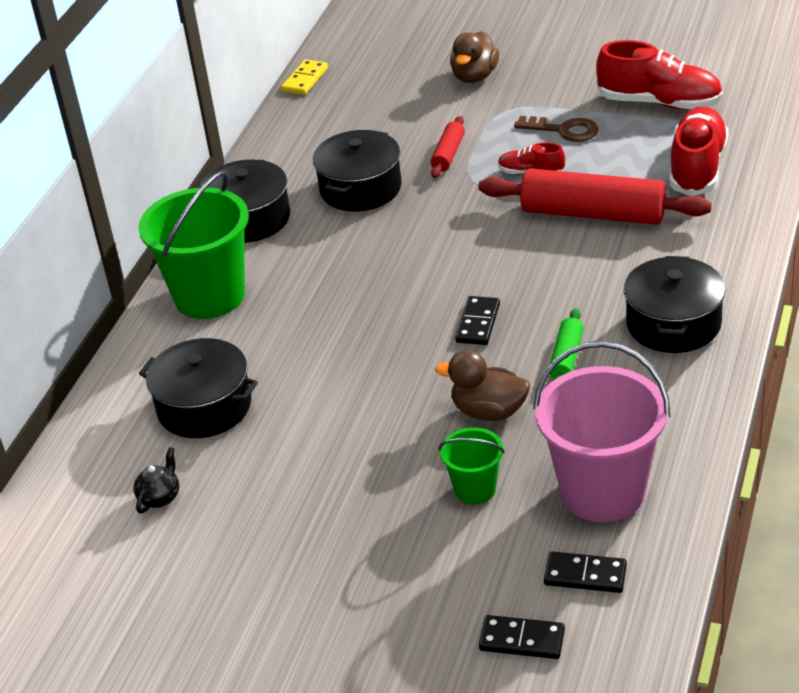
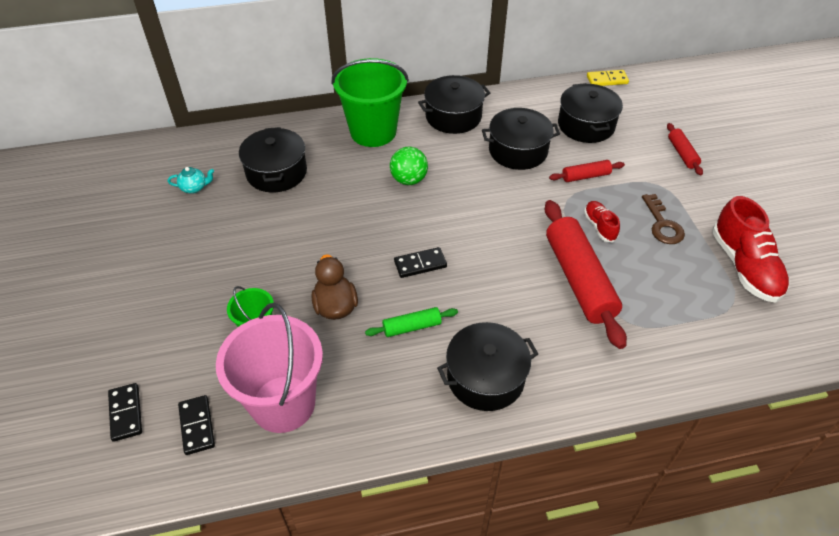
camera: 55 degrees right, 10 degrees up
black teapot [133,447,179,513] -> turquoise teapot [168,167,214,194]
brown duck [450,31,499,83] -> red rolling pin [667,123,703,175]
red shoe [669,106,729,196] -> none
none -> green ball [390,147,428,185]
none -> black pot [558,83,623,143]

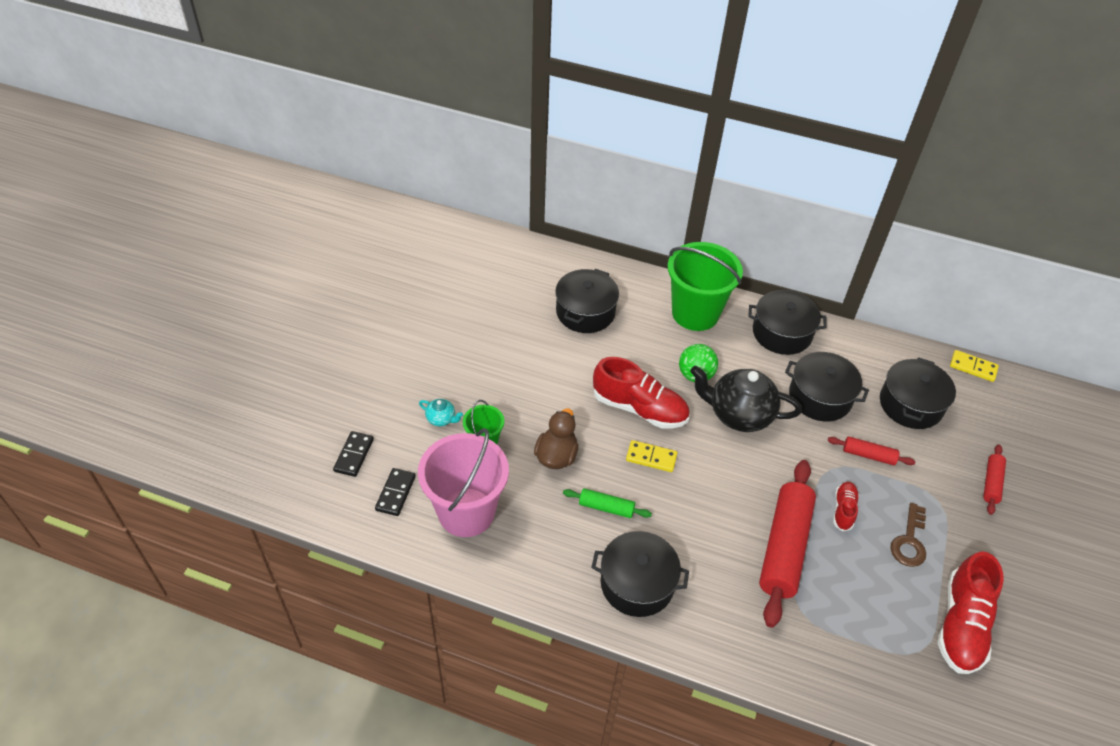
camera: 30 degrees right, 0 degrees up
turquoise teapot [168,167,214,194] -> turquoise teapot moved to [419,399,463,426]
black domino [394,247,447,278] -> yellow domino [626,440,678,472]
none -> red shoe [593,357,690,429]
none -> black teapot [690,366,802,432]

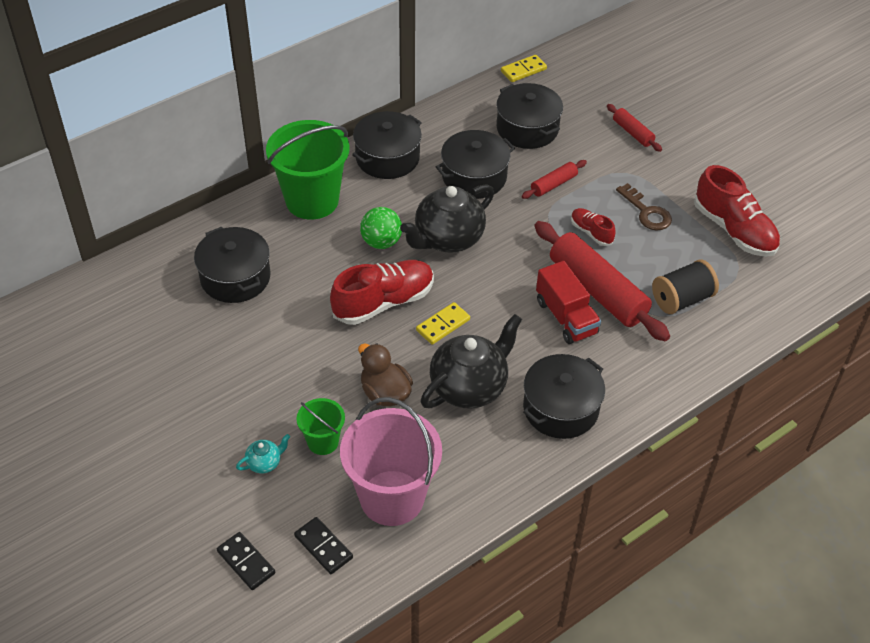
camera: 55 degrees left, 0 degrees up
green rolling pin [563,488,652,518] -> black teapot [421,314,522,409]
none -> red truck [536,261,601,344]
none -> black spool [652,259,719,314]

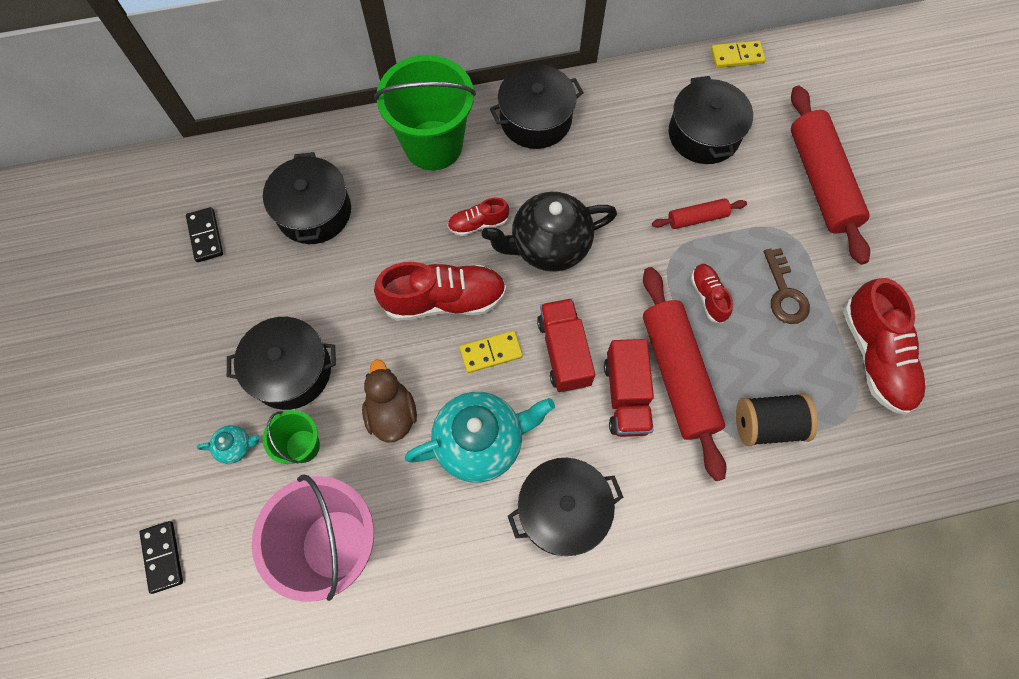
camera: 25 degrees right, 20 degrees up
black domino [294,517,353,574] -> black domino moved to [186,207,223,262]
green ball [360,207,402,249] -> red shoe [447,198,509,236]
black teapot [421,314,522,409] -> turquoise teapot [405,392,555,483]
black pot [436,130,515,199] -> black pot moved to [227,317,336,410]
red rolling pin [607,104,662,152] -> red rolling pin [791,86,870,265], size x2.09
none -> red truck [537,298,595,392]

